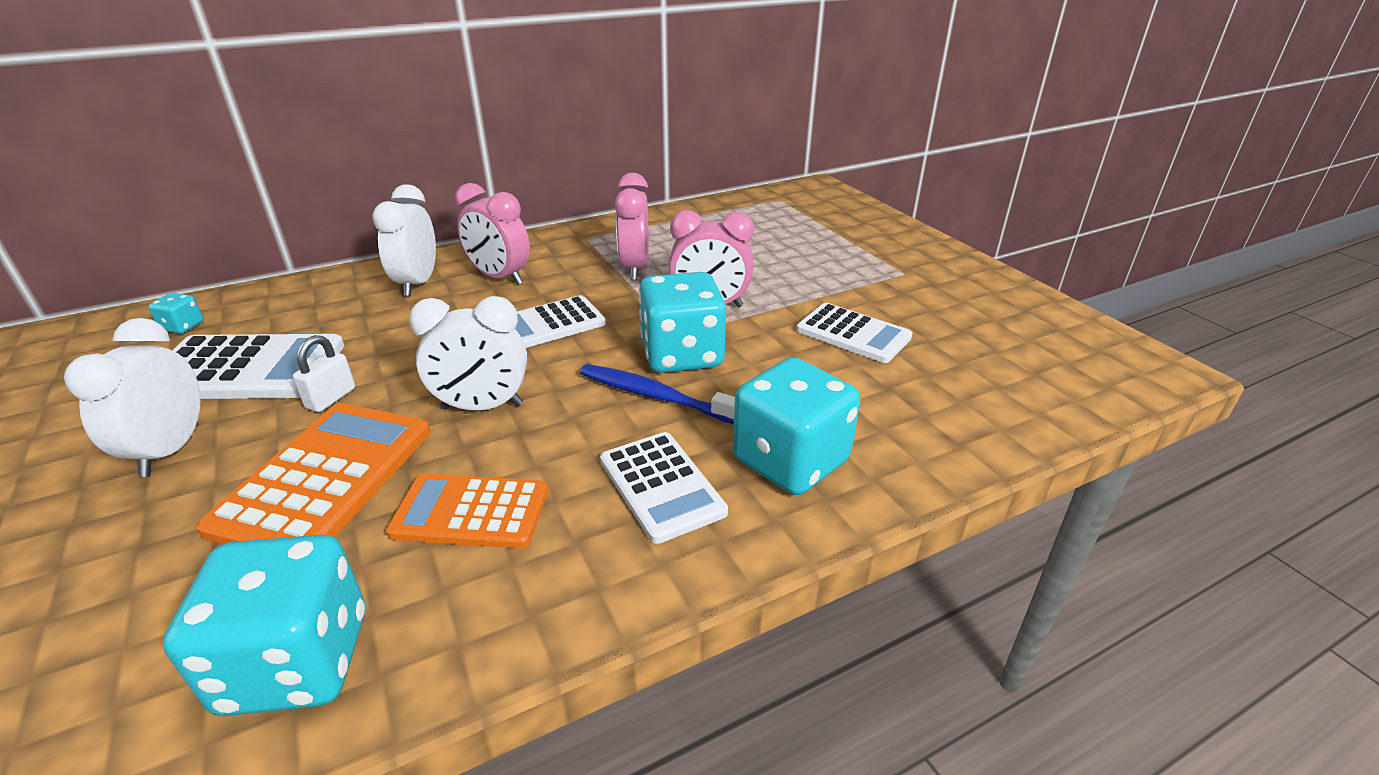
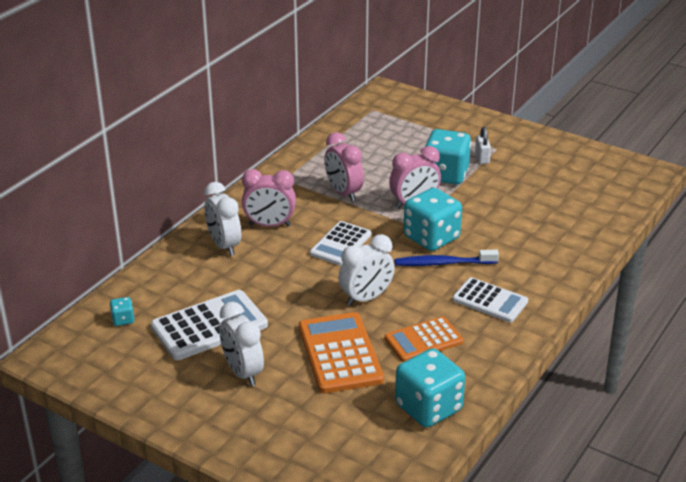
camera: 30 degrees left, 0 degrees up
white padlock [293,335,355,412] -> white padlock moved to [475,127,491,164]
turquoise dice [733,357,860,495] -> turquoise dice moved to [425,129,471,184]
white calculator [796,303,913,363] -> none

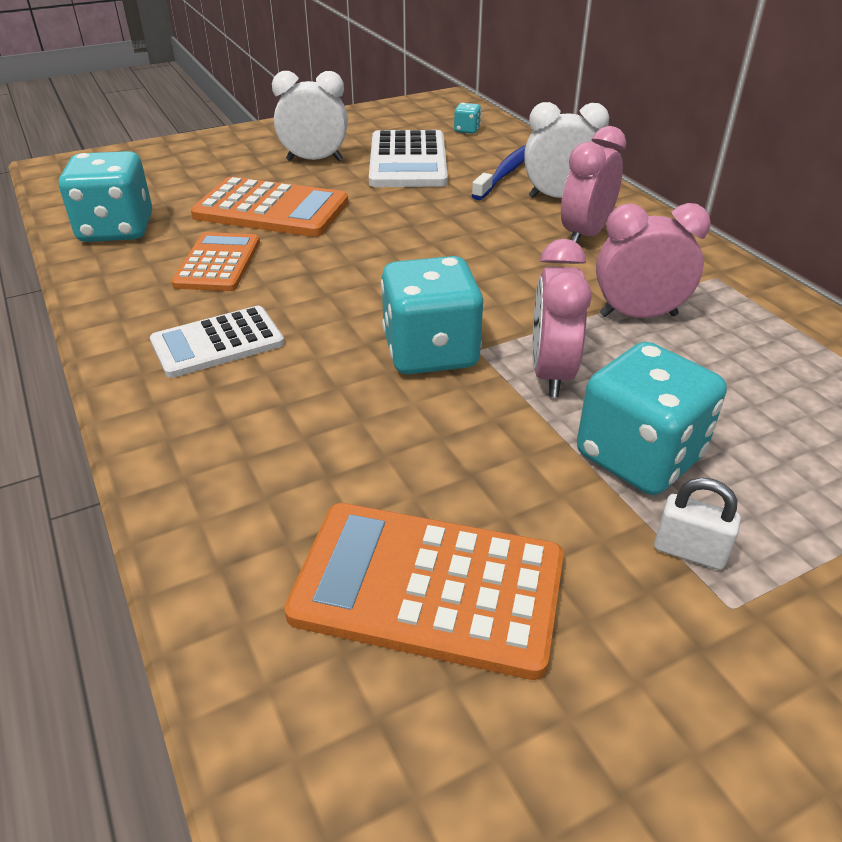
camera: 120 degrees right, 5 degrees up
white calculator [310,221,371,266] -> none
white clock [338,234,395,306] -> none
blue toothbrush [395,250,499,266] -> blue toothbrush moved to [471,145,526,200]
none -> orange calculator [284,503,564,680]

